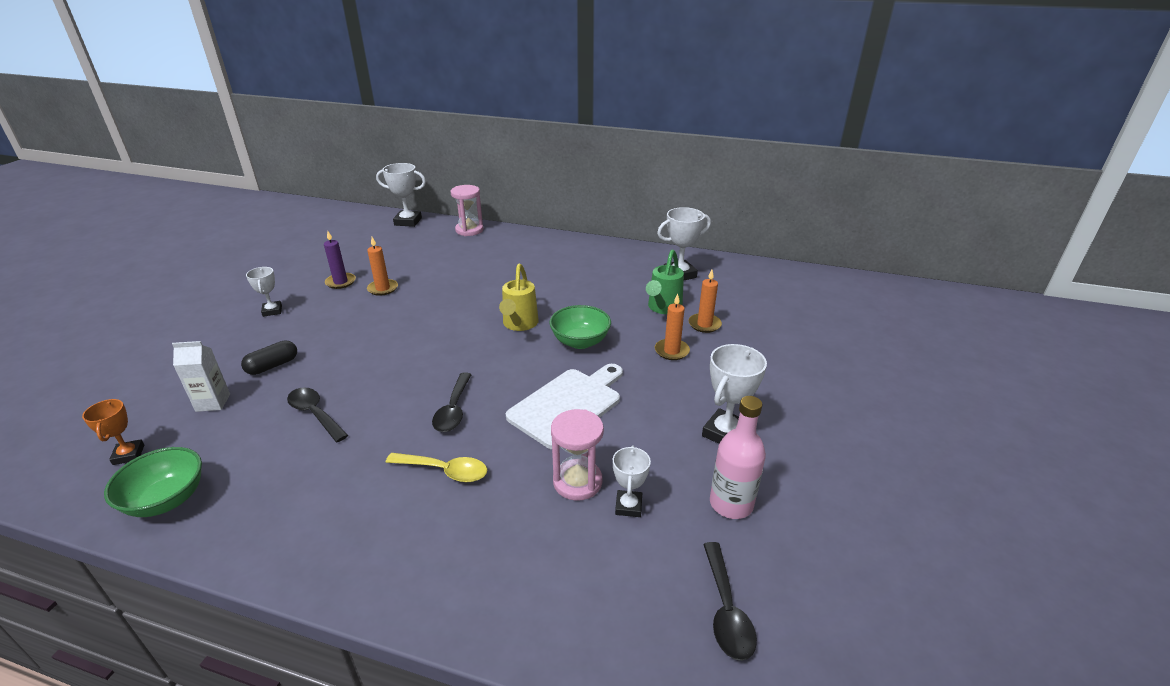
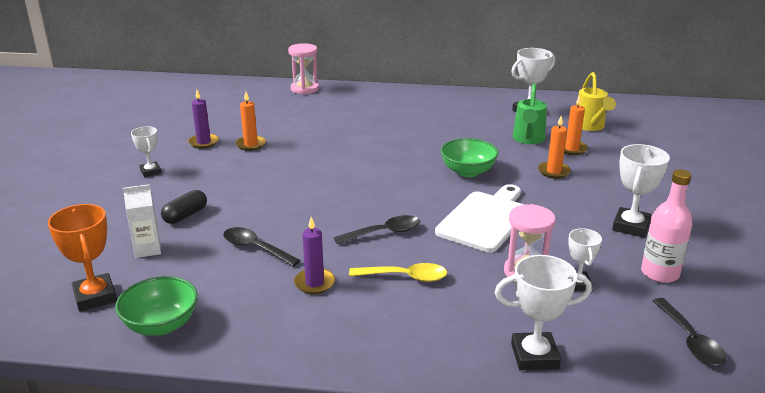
camera: 10 degrees left, 5 degrees down
orange trophy [82,399,144,465] -> orange trophy [48,204,117,312], size x1.61
white trophy [376,163,426,227] -> white trophy moved to [495,255,592,370]
black spoon [432,372,472,432] -> black spoon turned 105 degrees counterclockwise [334,215,420,244]
yellow watering can [499,263,539,331] -> yellow watering can moved to [578,72,616,131]
none -> purple candle [294,217,335,294]

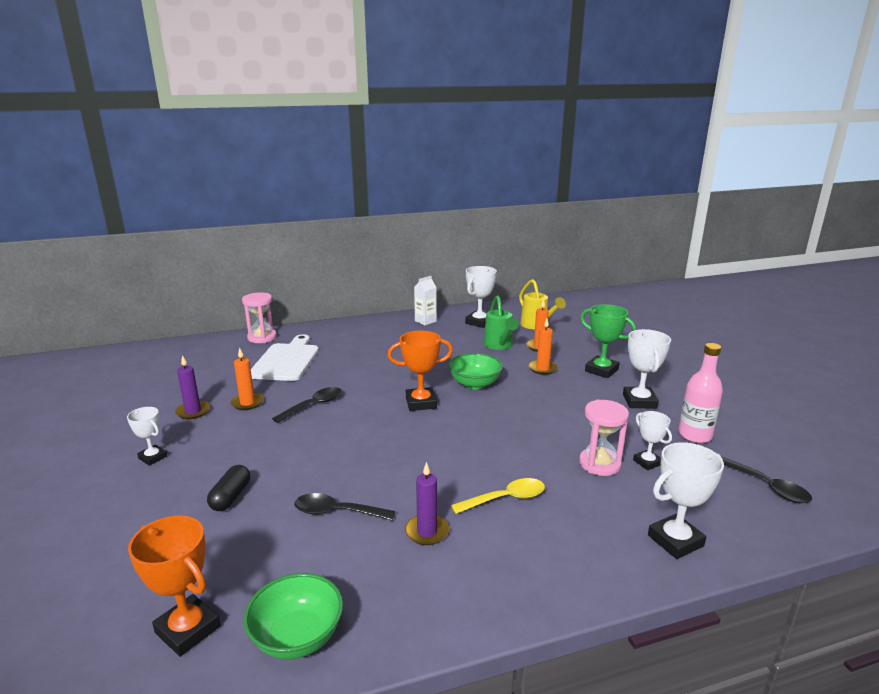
camera: 25 degrees left, 5 degrees down
white carton [123,184,161,258] -> white carton moved to [414,276,437,326]
black spoon [334,215,420,244] -> black spoon moved to [272,387,342,423]
white cutting board [435,184,524,252] -> white cutting board moved to [251,334,319,381]
none -> orange trophy [387,330,453,411]
none -> green trophy [580,304,636,378]

